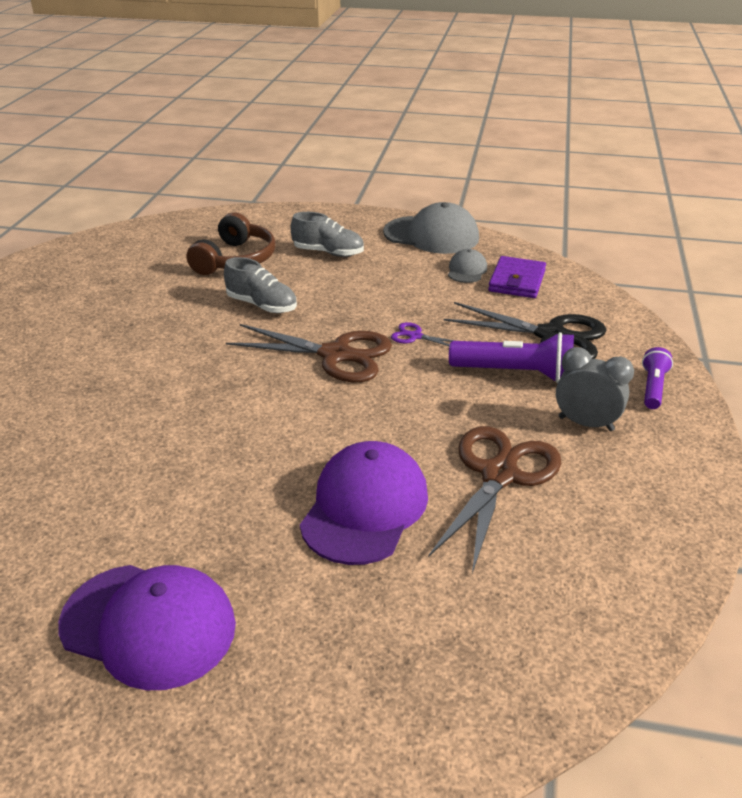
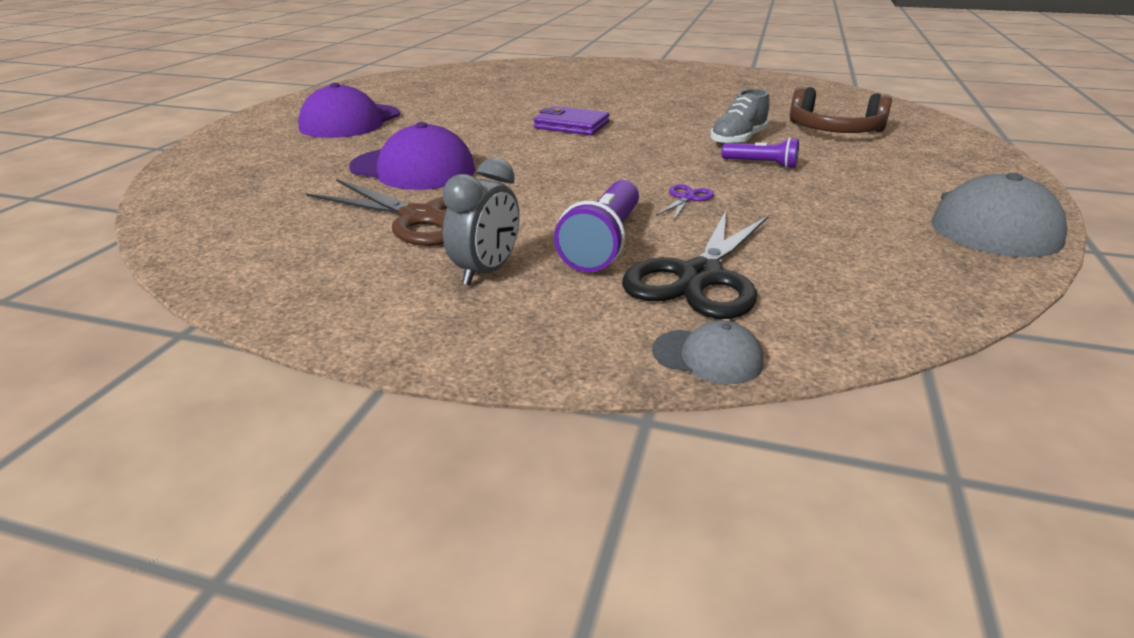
camera: 95 degrees right, 5 degrees down
brown scissors [226,324,392,382] -> none
grey shoe [290,212,364,257] -> none
grey cap [448,249,487,283] -> grey cap moved to [652,320,763,384]
purple wallet [488,256,546,298] -> purple wallet moved to [533,106,610,135]
purple flashlight [642,347,673,409] -> purple flashlight moved to [722,138,799,169]

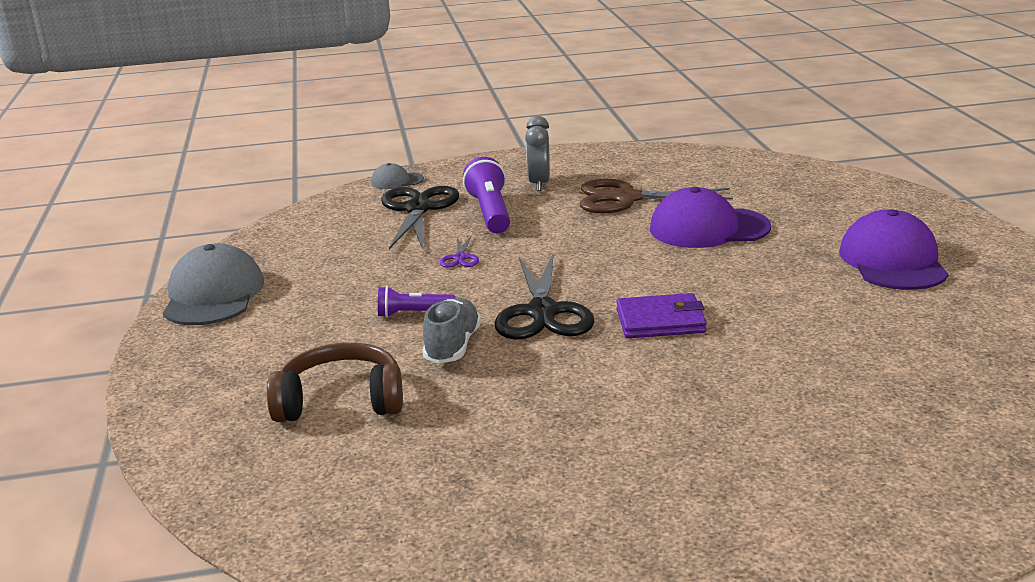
camera: 155 degrees right, 5 degrees down
none -> black scissors [495,253,594,340]

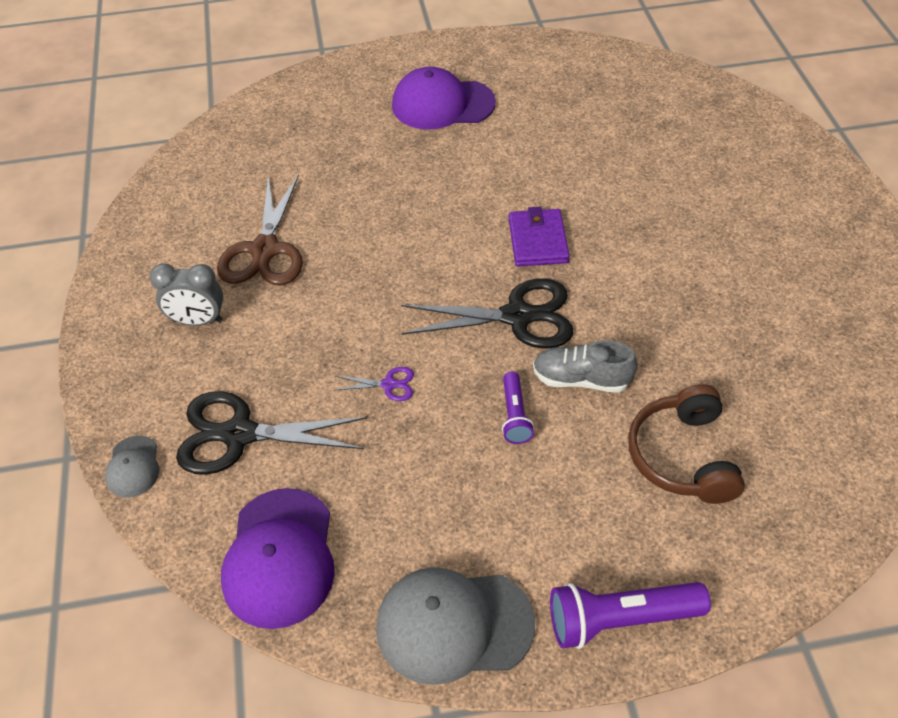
camera: 90 degrees left, 25 degrees up
purple flashlight [463,157,510,233] -> purple flashlight moved to [550,582,711,649]
purple cap [650,187,771,248] -> purple cap moved to [221,488,335,629]

